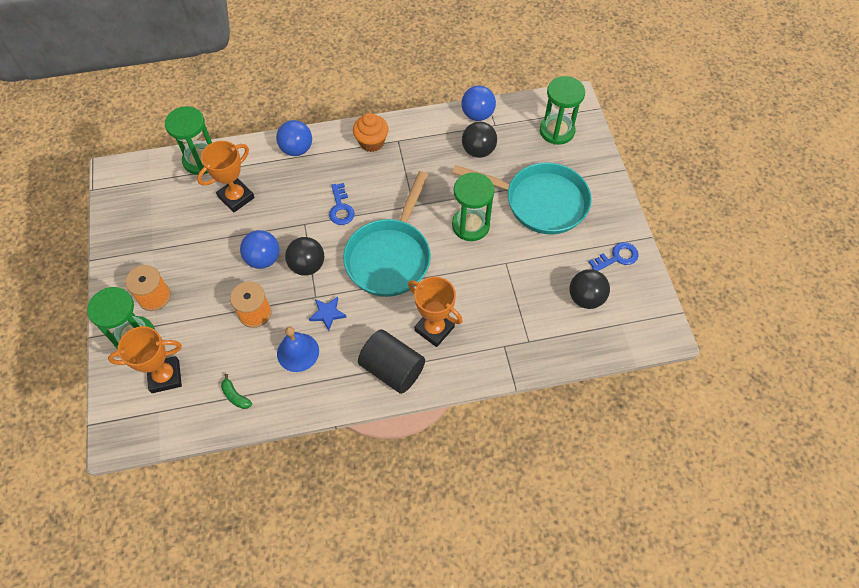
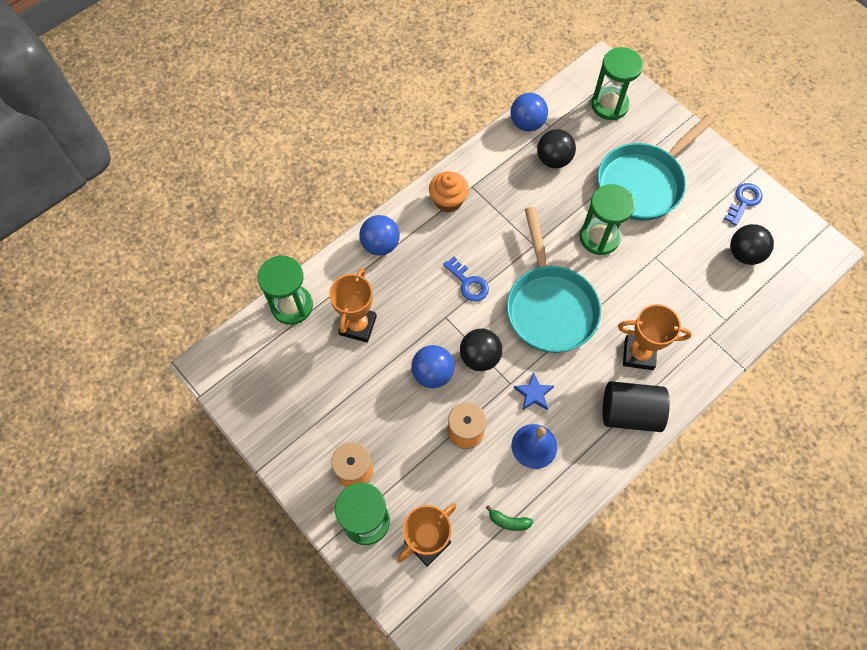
camera: 30 degrees left, 5 degrees up
turquoise pan [452,163,592,234] -> turquoise pan turned 150 degrees clockwise [597,114,715,221]

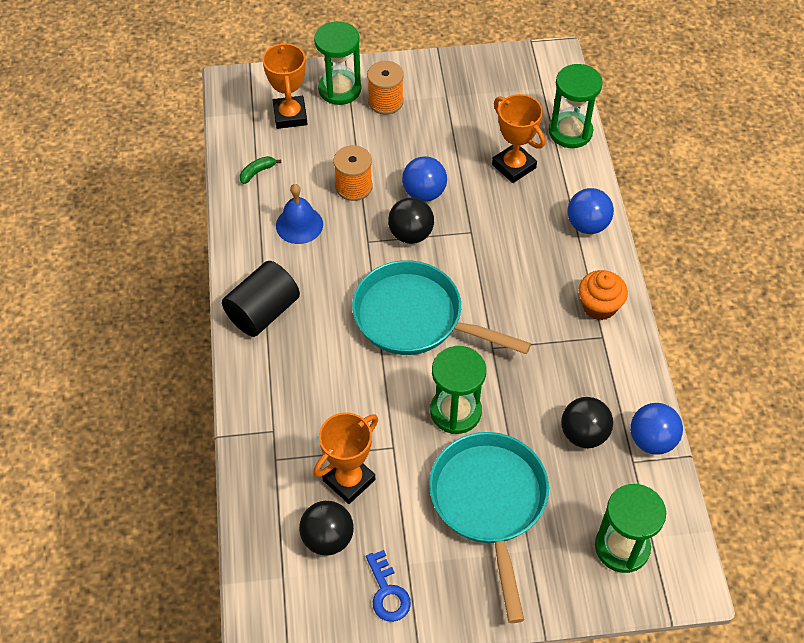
camera: 125 degrees right, 10 degrees down
blue key [443,256,489,301] -> none
blue star [514,372,554,410] -> none
orange trophy [618,304,692,370] -> orange trophy moved to [313,412,378,504]

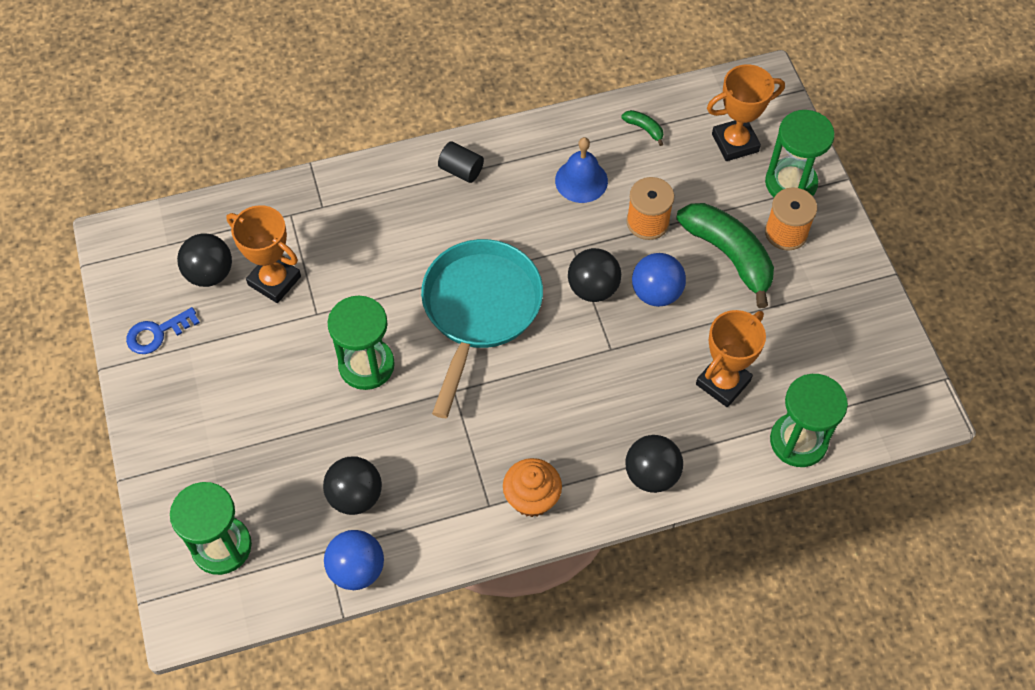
camera: 80 degrees right, 5 degrees up
black cylinder [222,261,300,337] -> black cylinder [438,141,484,183], size x0.56
turquoise pan [429,432,549,623] -> none
blue ball [567,188,614,234] -> black ball [625,435,683,493]
none -> green banana [676,203,774,308]

